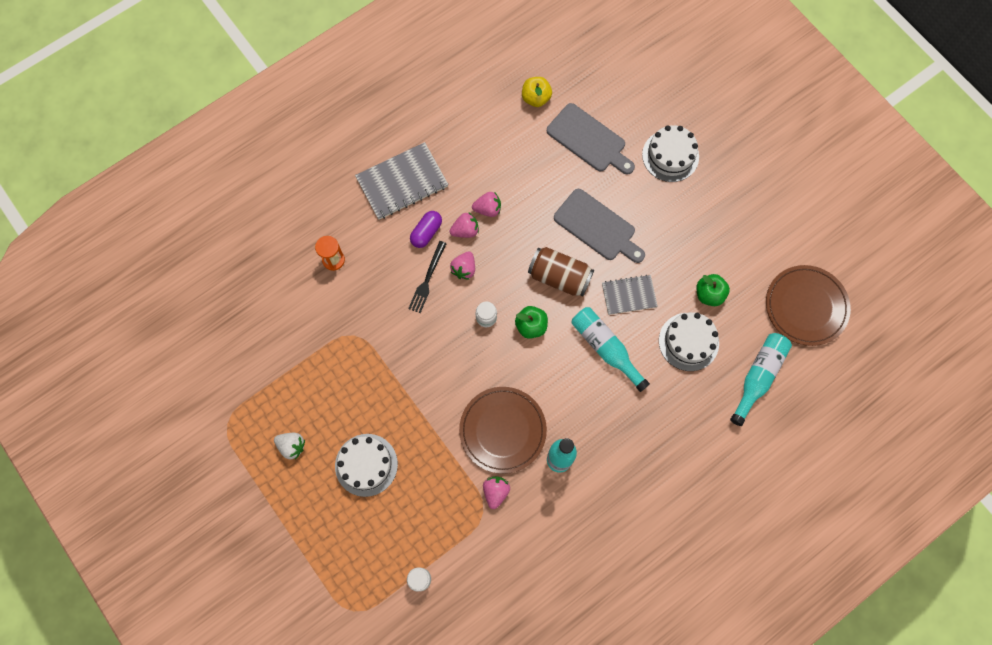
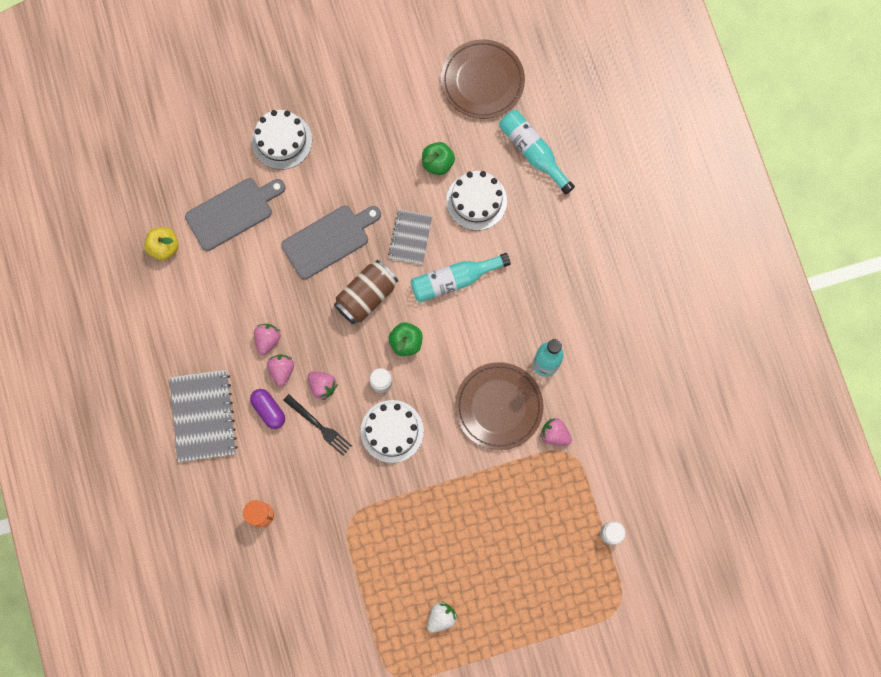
camera: 70 degrees left, 5 degrees up
white cake [335,434,398,497] -> white cake moved to [361,400,424,463]

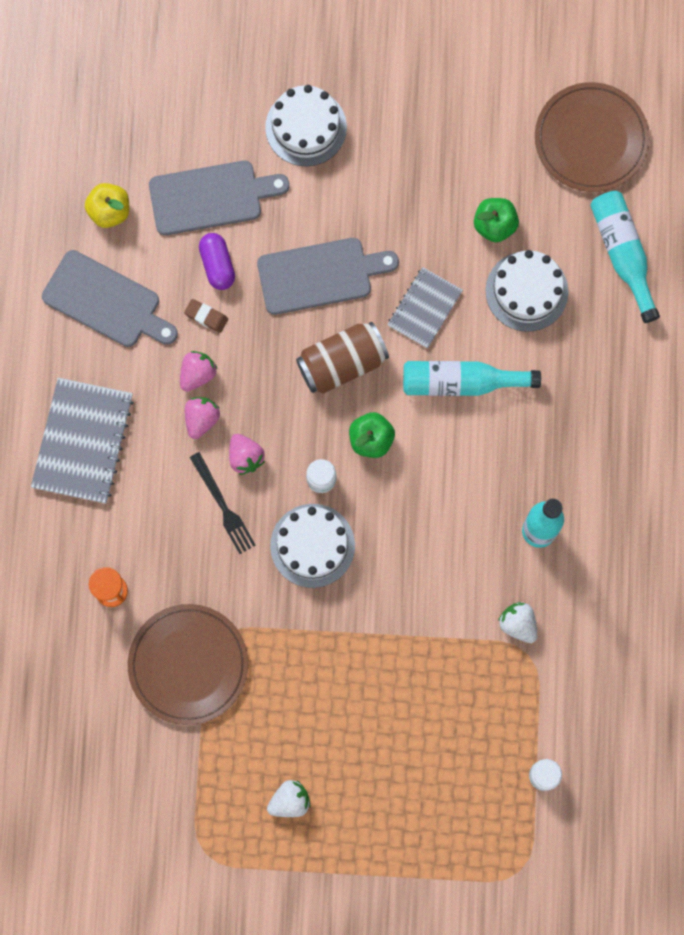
camera: 20 degrees right, 0 degrees up
purple capsule [250,389,285,429] -> purple capsule moved to [199,233,235,290]
brown plate [455,362,544,450] -> brown plate moved to [128,604,248,725]
pink strawberry [541,418,572,445] -> white strawberry [498,602,537,643]
none -> grey cutting board [42,250,178,347]
none -> brown eraser [184,299,228,333]

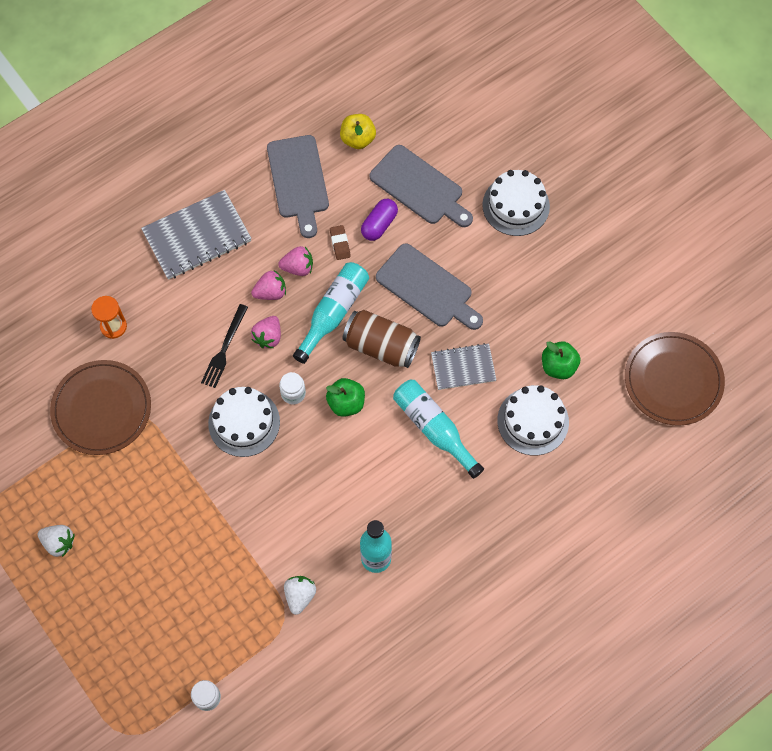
camera: 50 degrees right, 10 degrees down
turquoise bottle [590,191,660,323] -> turquoise bottle moved to [293,262,369,364]

